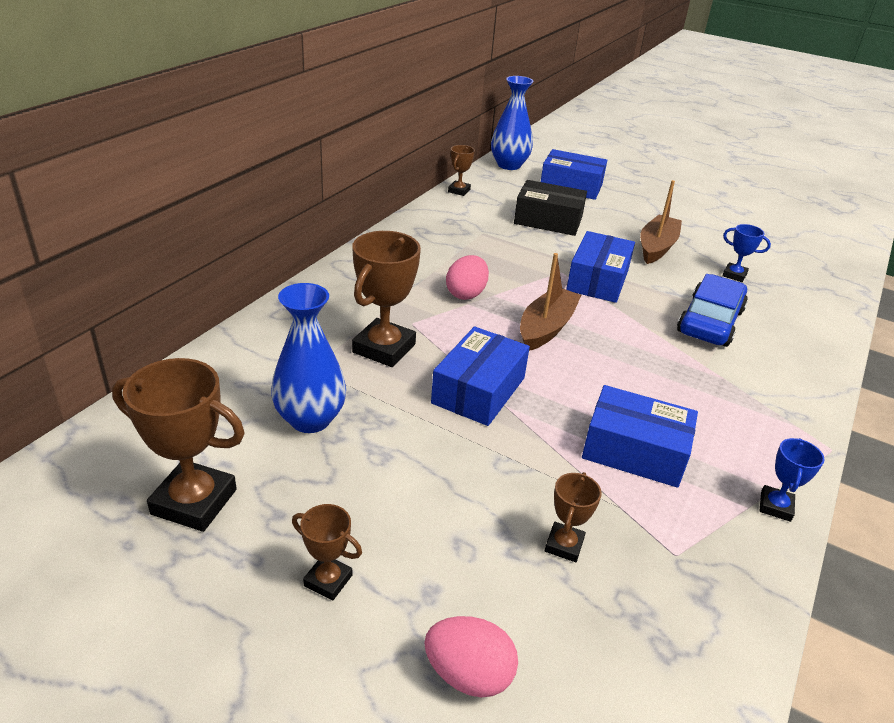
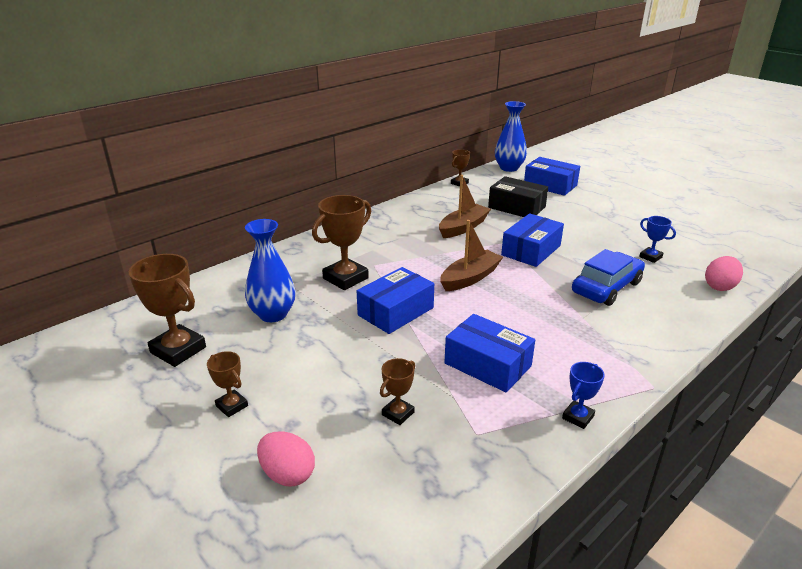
camera: 20 degrees right, 5 degrees down
pink egg [446,255,489,300] -> pink egg moved to [705,256,743,291]
brown boat [640,180,682,264] -> brown boat moved to [439,175,491,238]

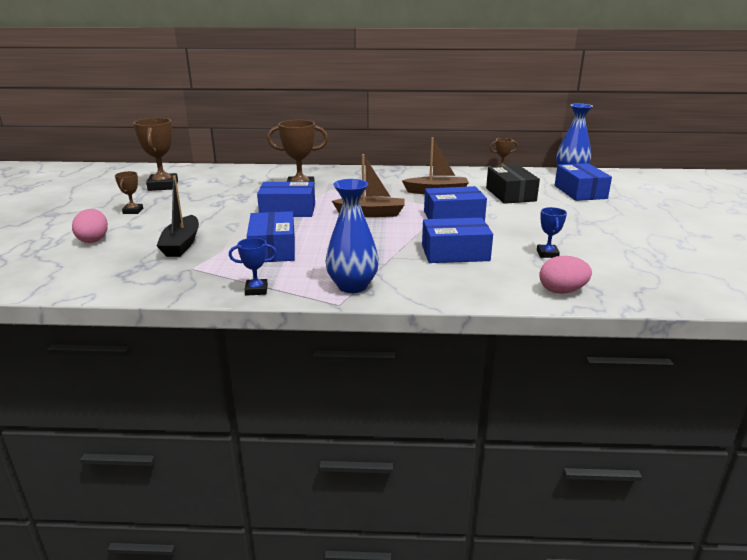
camera: 45 degrees right, 5 degrees down
blue vase [245,219,295,322] -> blue vase moved to [325,179,379,293]
brown trophy [380,358,415,425] -> black boat [156,175,199,257]
blue car [572,249,645,306] -> blue box [422,218,493,263]

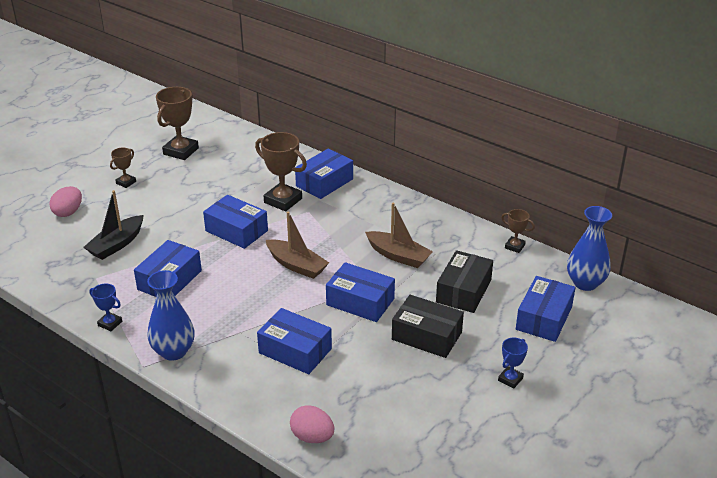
camera: 35 degrees right, 10 degrees up
blue trophy [537,207,567,258] -> blue trophy moved to [498,337,528,389]
none -> blue box [295,148,353,199]
none -> black box [392,295,464,358]

